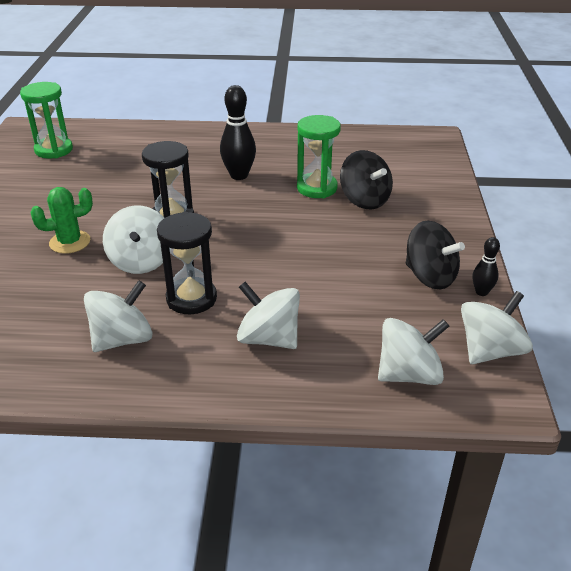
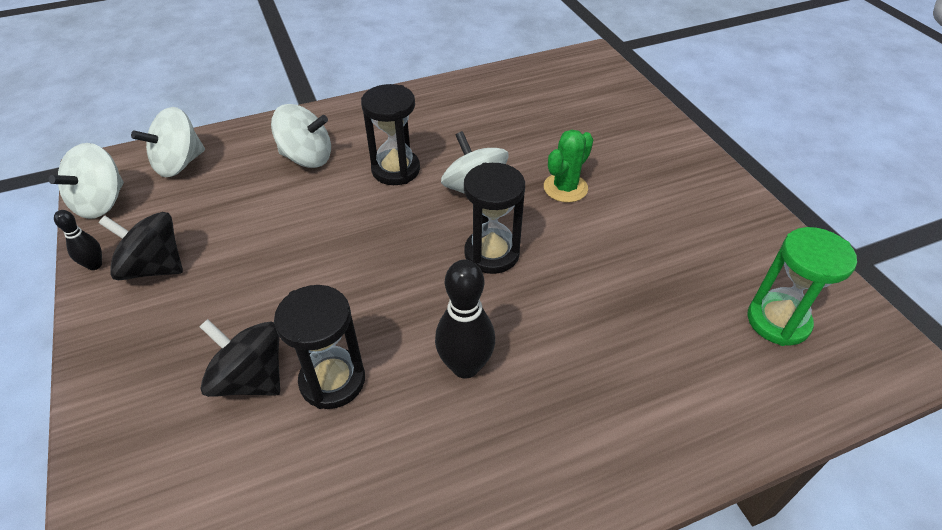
camera: 155 degrees right, 10 degrees up
white spinning top [84,280,153,352] -> none
green hourglass [297,115,341,198] -> black hourglass [274,285,365,409]

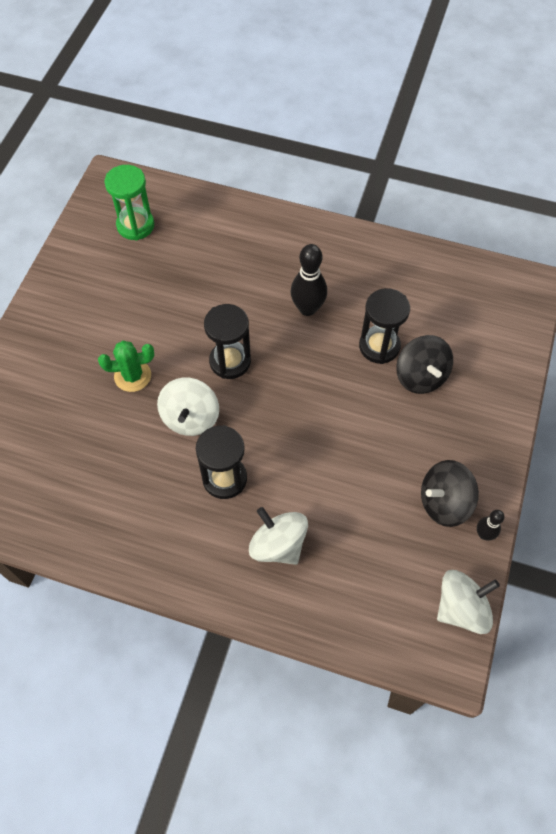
camera: 140 degrees left, 15 degrees up
black spinning top [99,212,183,280] -> black spinning top turned 105 degrees clockwise [421,460,479,527]
white spinning top [131,107,205,177] -> none

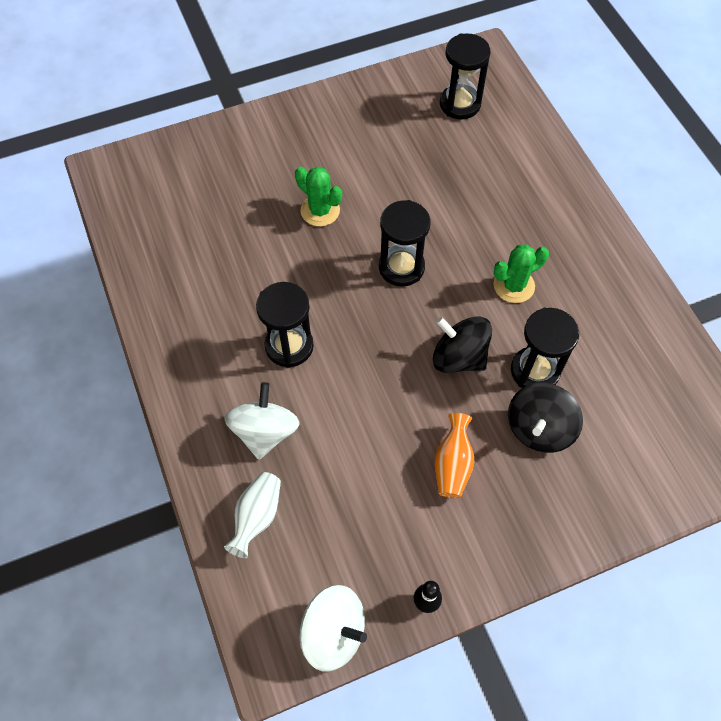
camera: 50 degrees right, 0 degrees up
green hourglass [104,165,154,240] -> black hourglass [440,33,490,120]
white spinning top [157,378,219,436] -> none
black bowling pin [291,244,327,316] -> green cactus [493,244,549,303]
black spinning top [421,460,479,527] -> black spinning top moved to [433,316,492,373]
none -> white vase [224,472,281,558]
none -> orange vase [435,413,474,498]

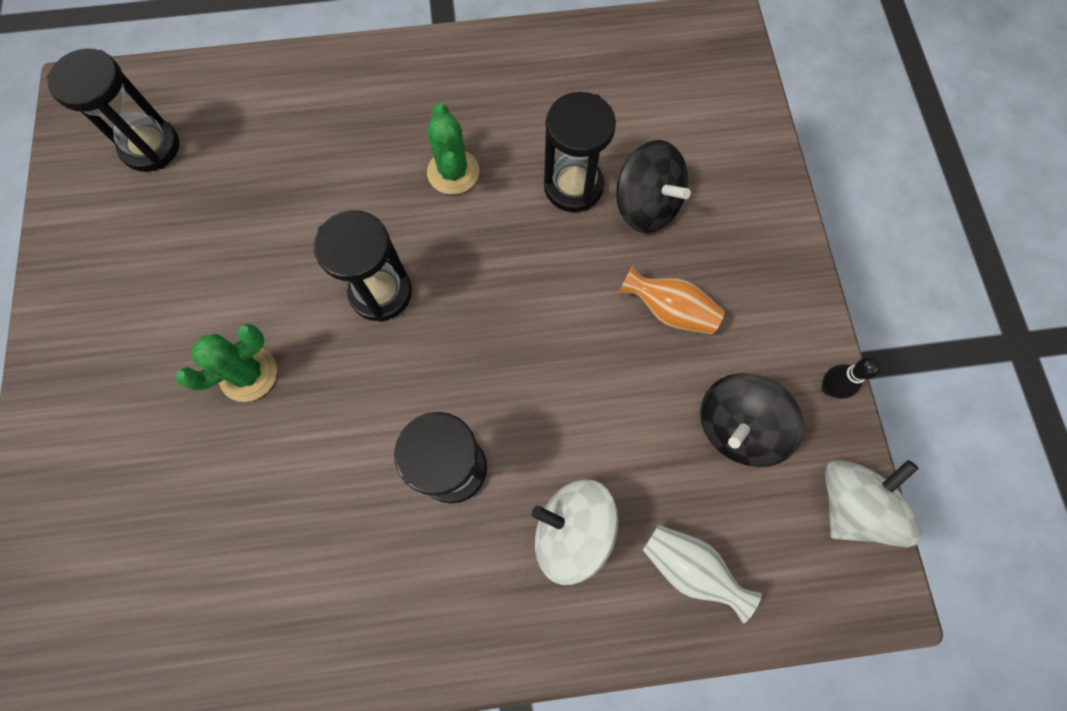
camera: 75 degrees left, 10 degrees up
black spinning top [433,316,492,373] -> black spinning top moved to [700,373,804,467]

